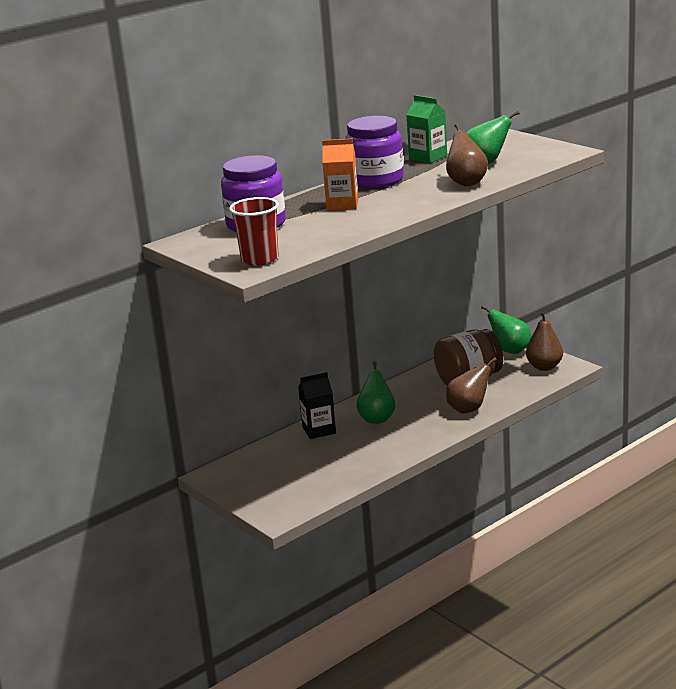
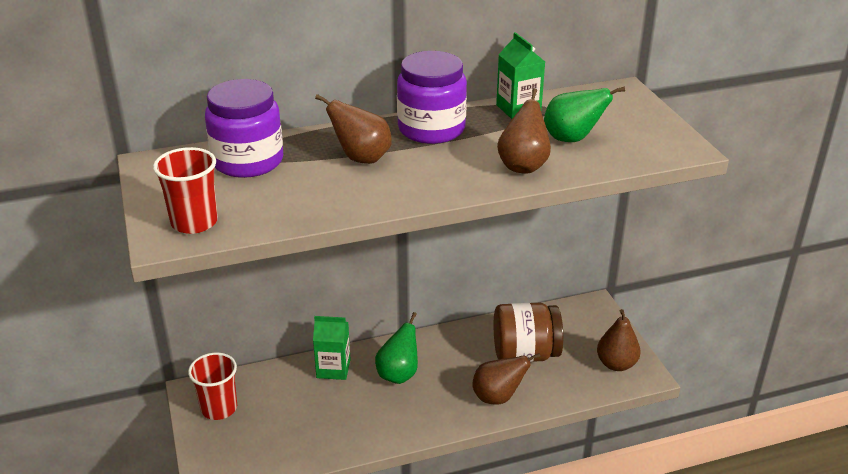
camera: 20 degrees right, 10 degrees up
black carton [298,372,336,439] -> green carton [313,316,351,380]
orange carton [322,138,358,211] -> brown pear [315,94,392,164]
green pear [481,305,531,354] -> none
none -> red cup [188,353,237,420]

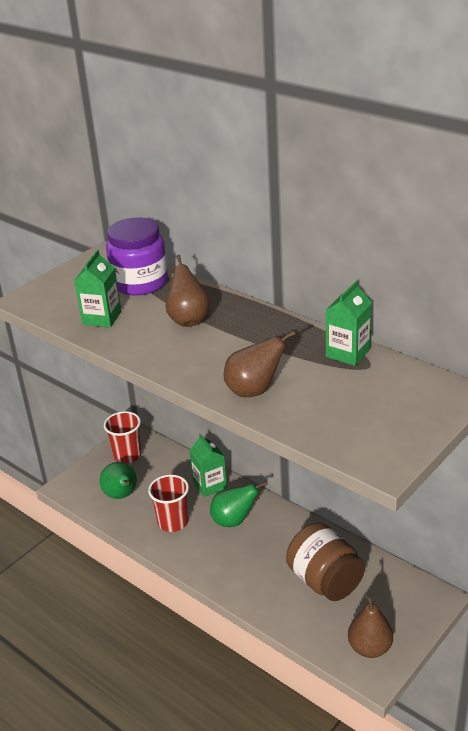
camera: 60 degrees right, 0 degrees up
red cup [153,147,218,234] -> red cup moved to [148,475,189,532]
purple jar [397,51,467,144] -> none
brown pear [472,353,541,404] -> none
green pear [544,86,625,142] -> green pear moved to [100,462,137,499]
none -> green carton [74,250,121,327]

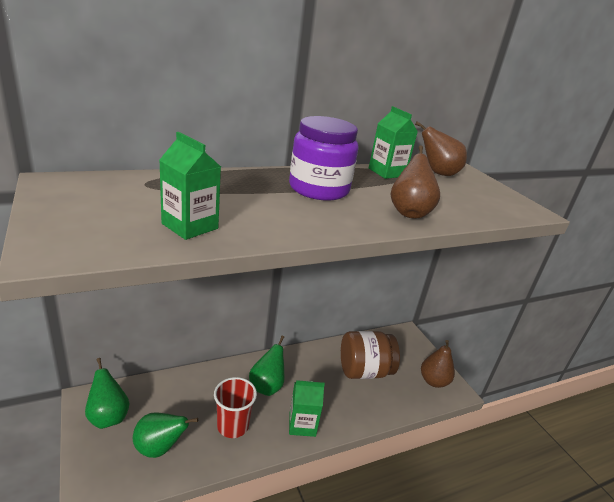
camera: 70 degrees left, 5 degrees down
red cup [104,411,141,464] -> green pear [85,358,130,429]
purple jar [106,217,168,296] -> purple jar moved to [289,116,359,200]
brown pear [166,255,210,327] -> brown pear moved to [415,122,467,176]
green carton [189,434,227,497] -> green carton moved to [289,380,325,437]

